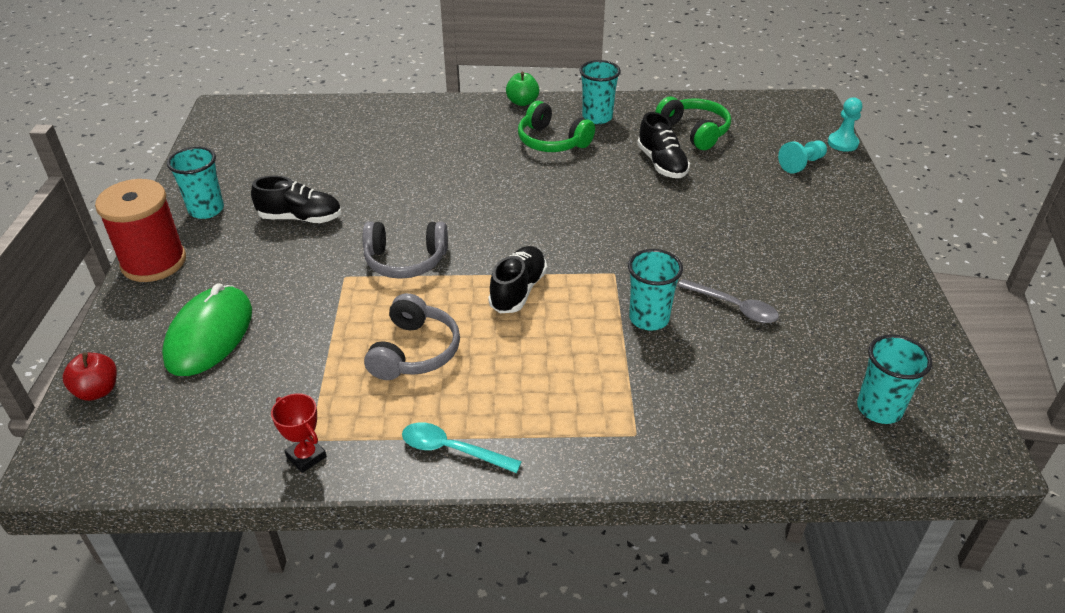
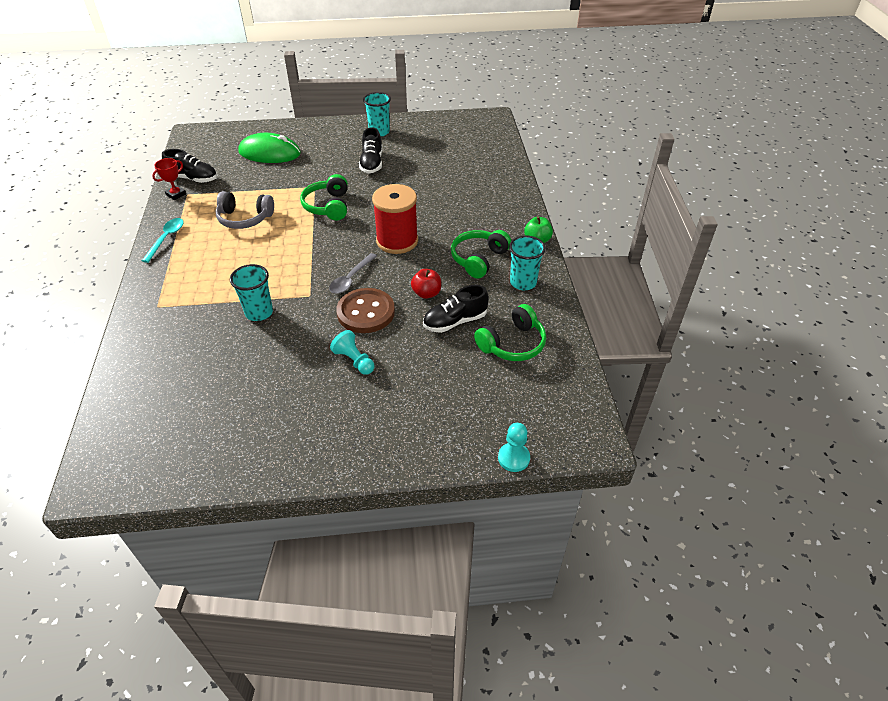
camera: 85 degrees right, 5 degrees up
red apple [63,352,117,401] -> red apple moved to [411,269,441,299]
red spool [95,179,186,282] -> red spool moved to [372,184,418,254]
grey headphones [362,222,448,279] -> green headphones [300,174,348,220]
black shoe [488,246,547,313] -> black shoe moved to [162,149,217,183]
grey spoon [678,279,779,323] -> grey spoon moved to [329,253,377,294]
turquoise pawn [778,140,827,173] -> turquoise pawn moved to [330,330,374,375]
turquoise cup [857,334,932,424] -> none
none -> brown button [336,288,395,333]

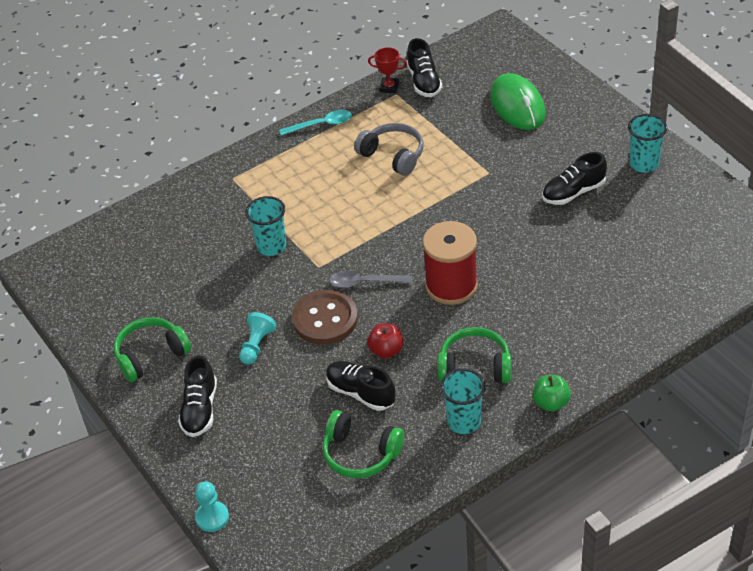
camera: 65 degrees right, 0 degrees up
grey headphones [215,191,274,229] -> grey headphones turned 150 degrees clockwise [354,123,424,176]
green headphones [300,174,348,220] -> green headphones moved to [114,317,191,382]
none -> black shoe [178,356,217,437]

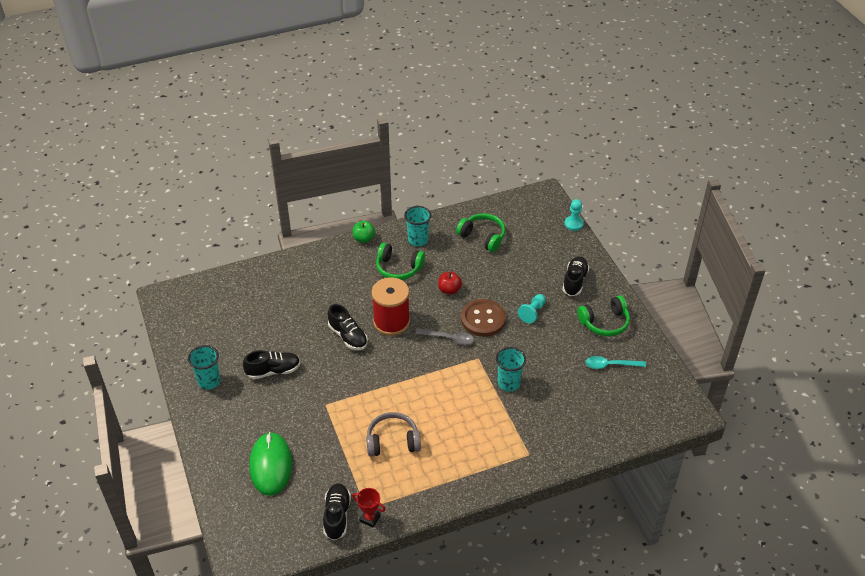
camera: 170 degrees left, 0 degrees up
turquoise spoon [279,110,352,136] -> turquoise spoon moved to [585,356,646,369]
black shoe [326,361,395,411] -> black shoe moved to [328,304,368,350]
grey headphones [354,123,424,176] -> grey headphones turned 120 degrees clockwise [366,412,421,457]

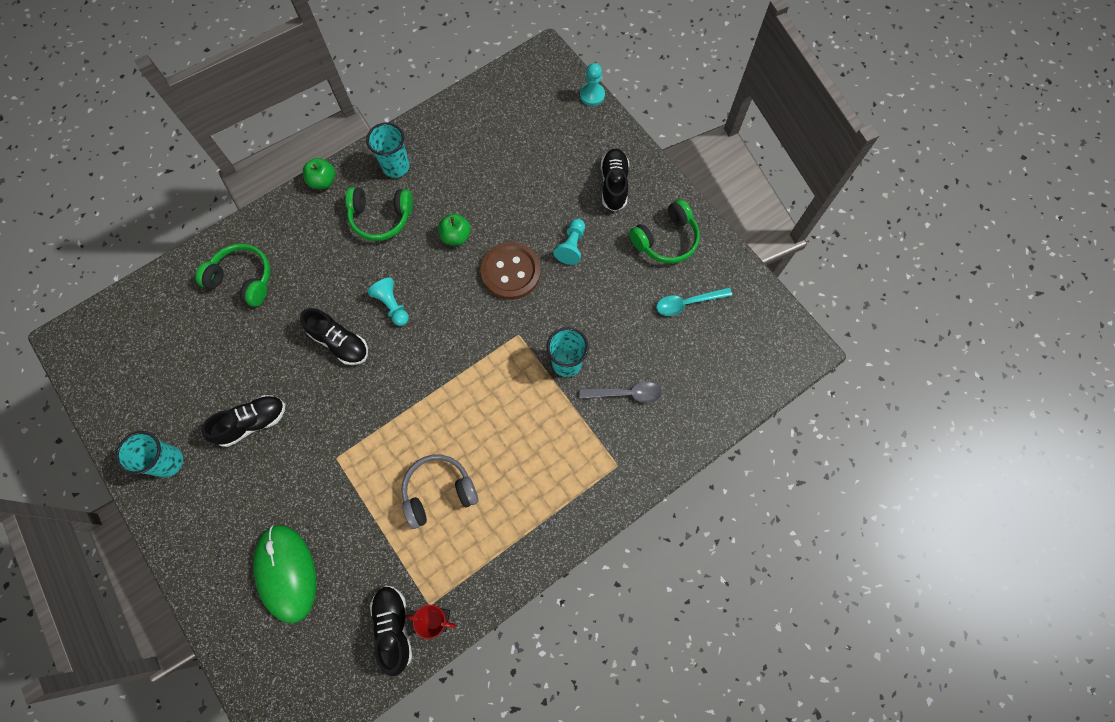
camera: 15 degrees left, 25 degrees up
red spool [372,277,410,336] -> turquoise pawn [367,277,409,326]
grey spoon [416,328,474,345] -> grey spoon moved to [579,382,662,403]
red apple [438,271,462,295] -> green apple [438,214,471,245]
green headphones [456,213,506,252] -> green headphones moved to [195,244,270,307]

